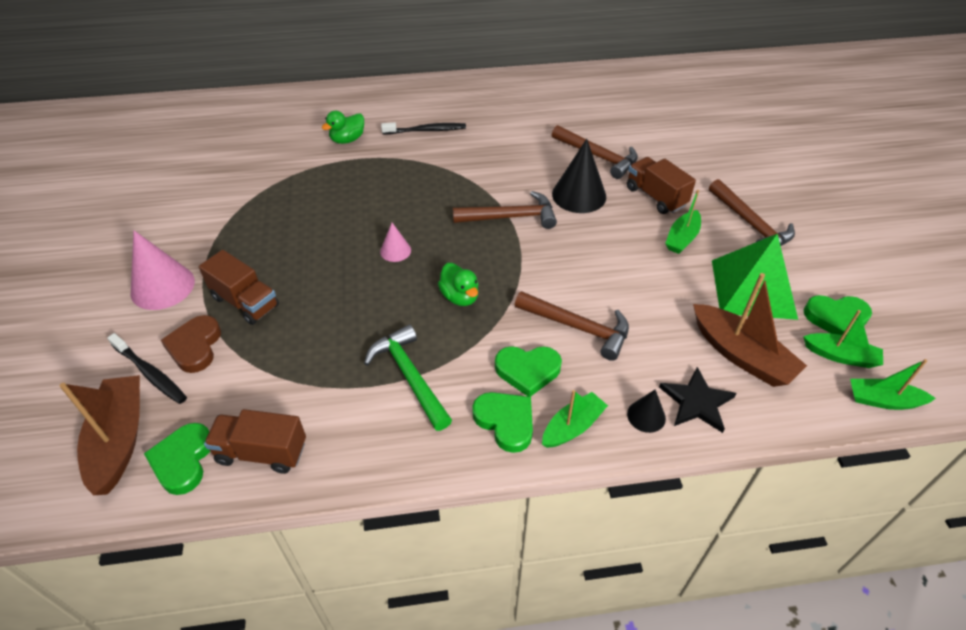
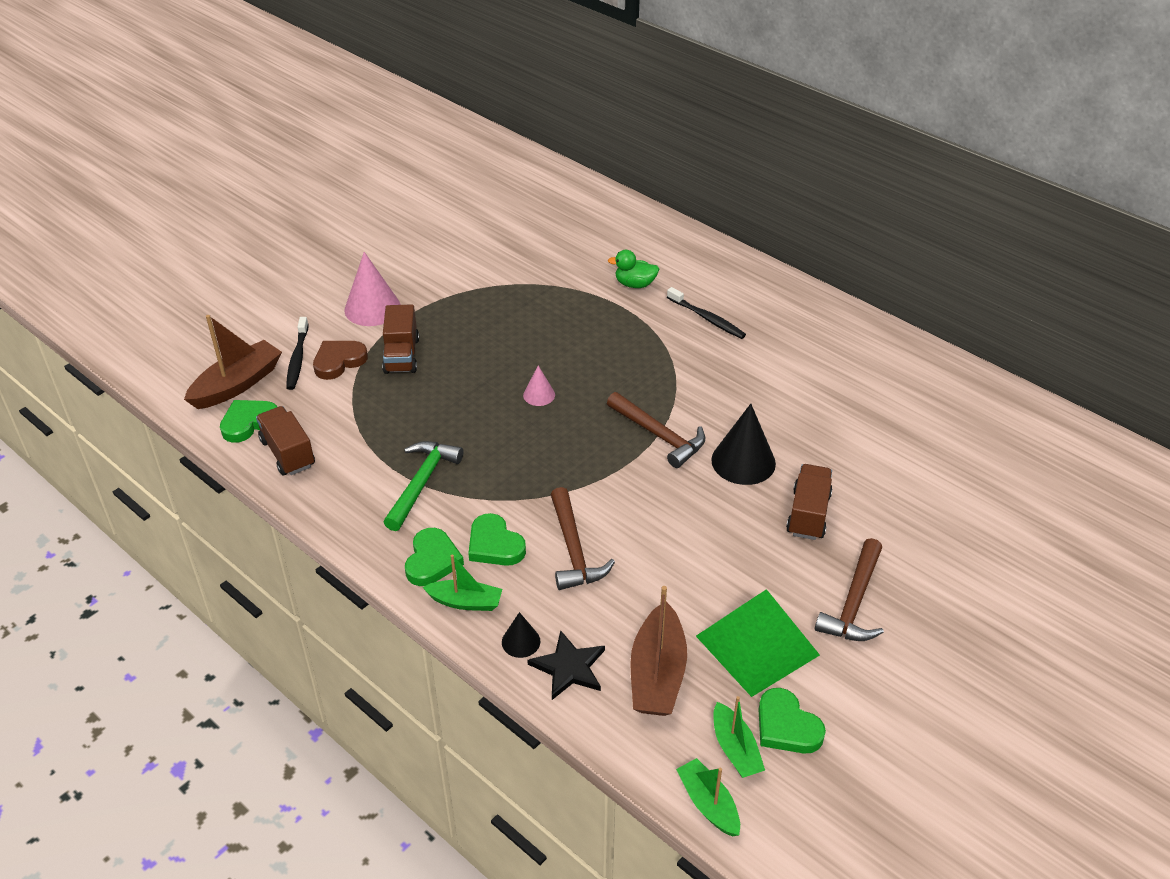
camera: 50 degrees right, 5 degrees down
green duck [438,263,479,306] -> none
brown hammer [552,125,638,179] -> none
green boat [665,190,701,254] -> none

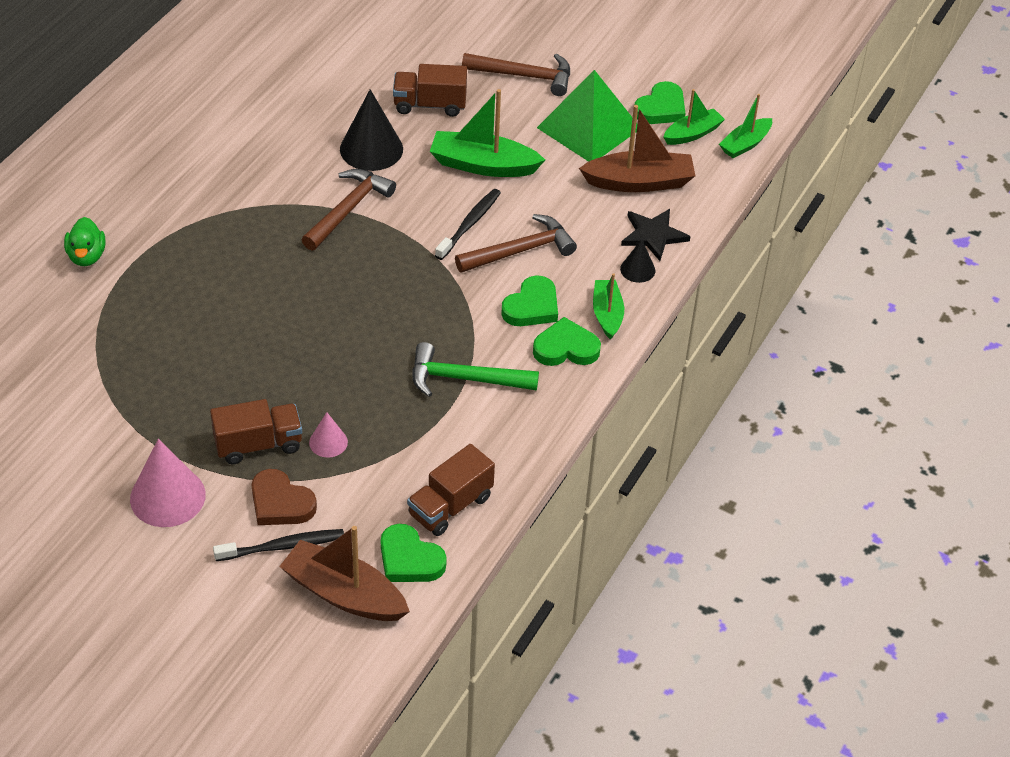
camera: 105 degrees left, 5 degrees up
pink cone [523,365,555,406] -> pink cone moved to [309,412,348,458]
black toothbrush [667,287,746,339] -> black toothbrush moved to [435,189,501,260]
none -> green boat [430,89,545,177]

